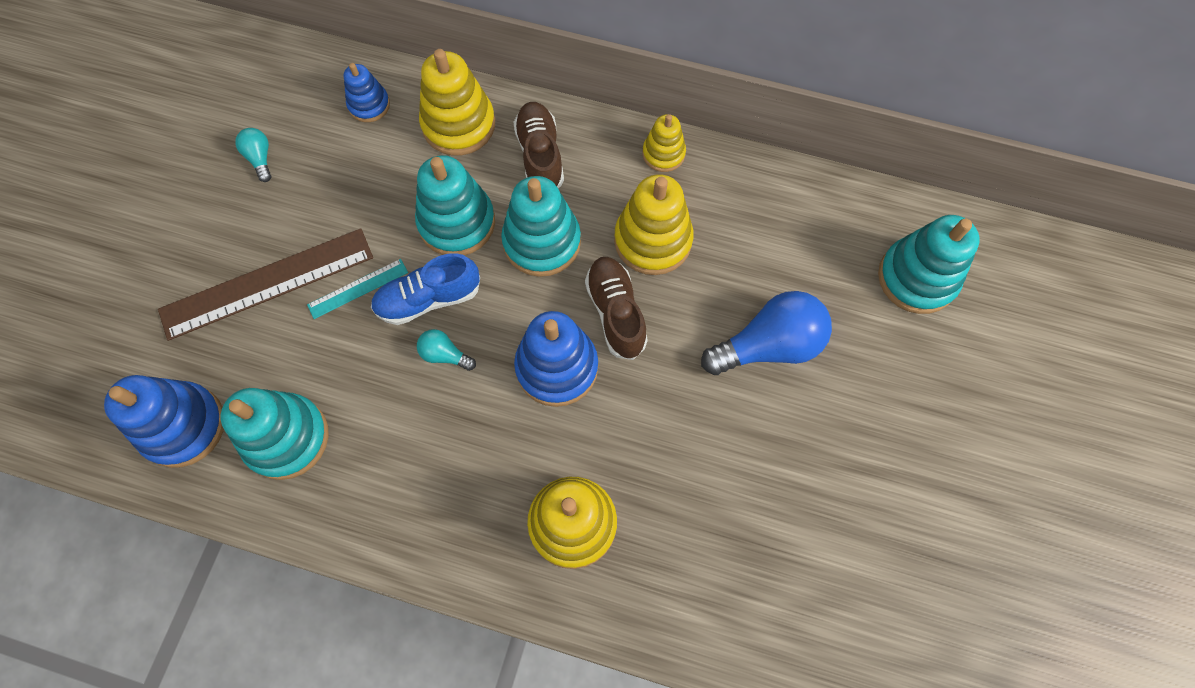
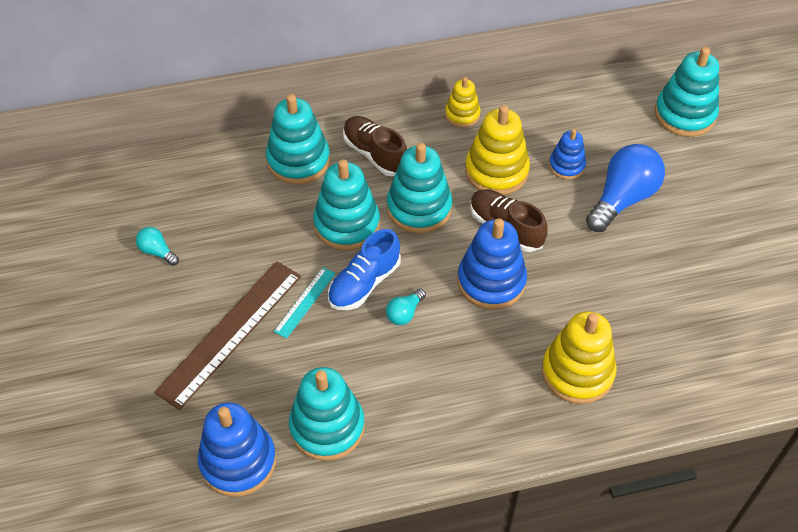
camera: 30 degrees left, 15 degrees down
blue stacking toy [344,63,390,122] -> blue stacking toy moved to [549,129,586,180]
turquoise light bulb [417,329,476,371] -> turquoise light bulb turned 45 degrees counterclockwise [386,288,426,325]
yellow stacking toy [419,49,495,156] -> turquoise stacking toy [266,94,330,185]

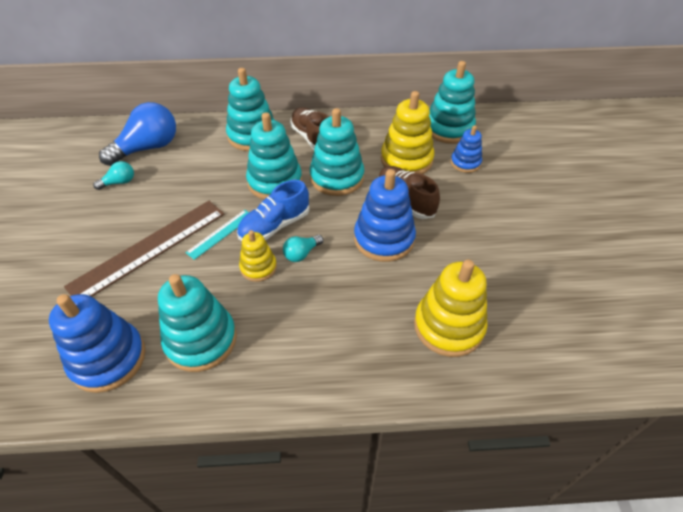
camera: 10 degrees right, 5 degrees down
turquoise light bulb [136,227,179,266] -> turquoise light bulb turned 105 degrees clockwise [93,161,134,190]
yellow stacking toy [445,77,481,127] -> yellow stacking toy moved to [239,230,277,282]
blue light bulb [586,144,665,232] -> blue light bulb moved to [99,102,176,166]
turquoise stacking toy [655,47,719,137] -> turquoise stacking toy moved to [429,61,476,144]

